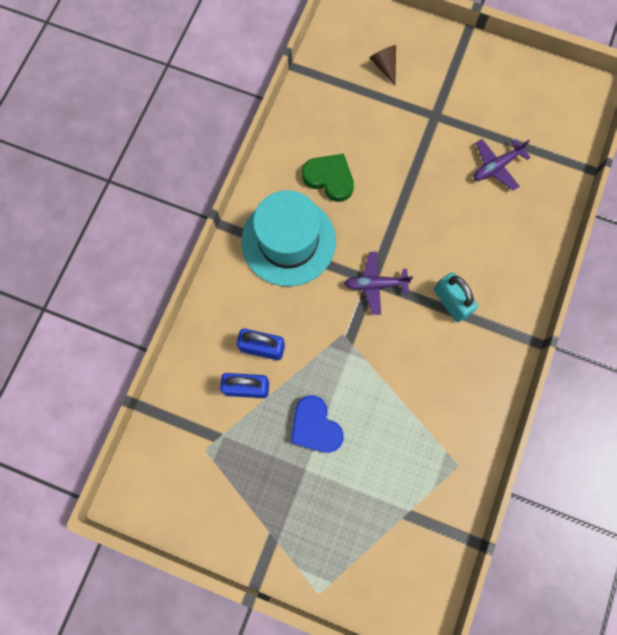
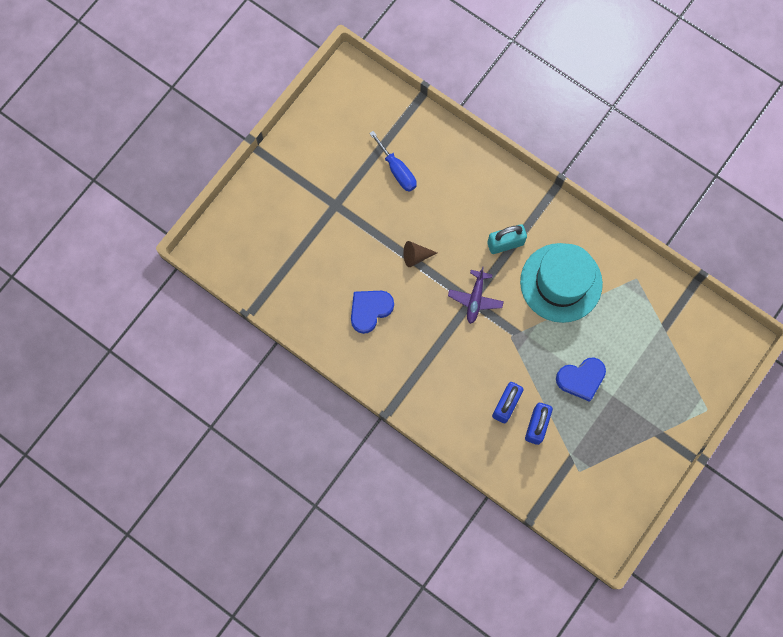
camera: 75 degrees left, 0 degrees up
turquoise hat [241,190,336,286] -> turquoise hat moved to [520,243,603,323]
green heart [302,154,354,202] -> blue heart [351,291,394,334]
brown cone [369,45,396,85] -> brown cone moved to [403,241,437,267]
purple plane [474,139,531,191] -> blue screwdriver [369,131,417,192]

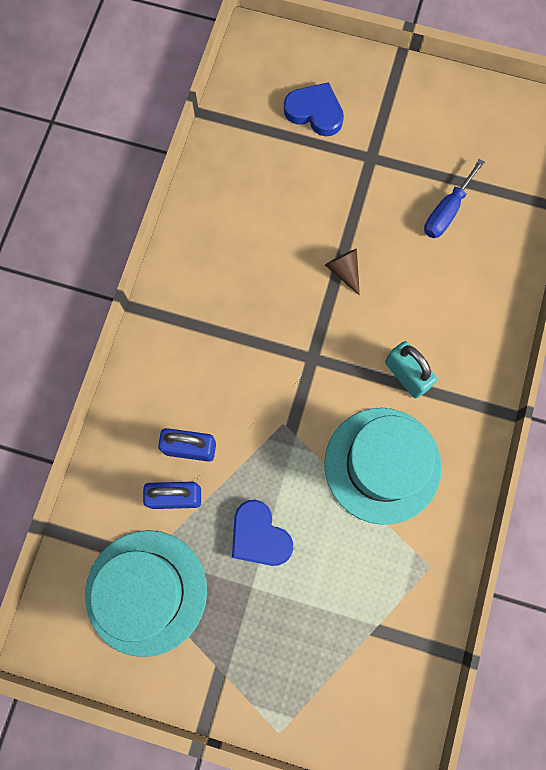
camera: 70 degrees right, 0 degrees up
blue heart [351,291,394,334] -> blue heart moved to [284,82,344,136]
purple plane [448,267,504,324] -> none
none -> turquoise hat [85,530,207,657]

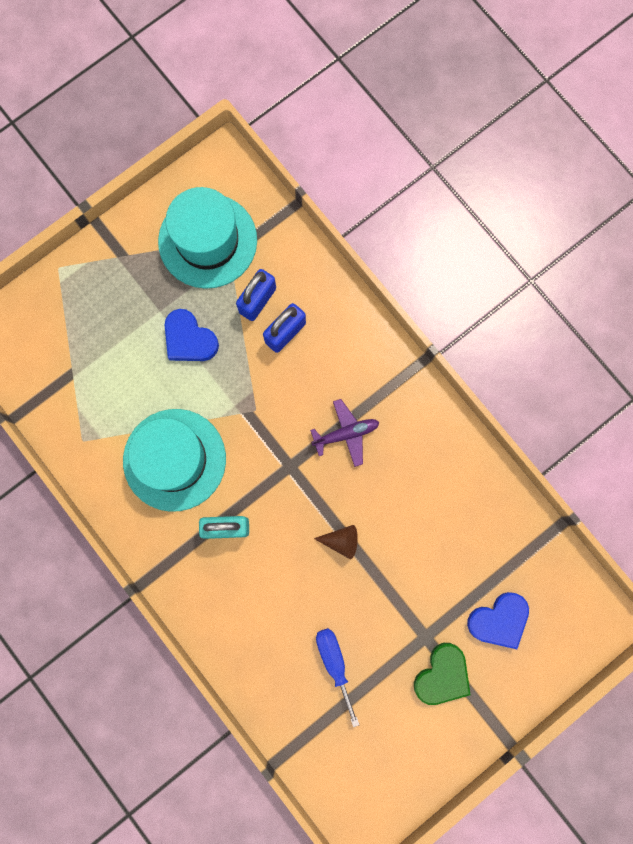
camera: 125 degrees right, 5 degrees up
blue heart [232,500,293,566] -> blue heart turned 135 degrees counterclockwise [165,309,219,361]
none -> purple plane [310,399,379,467]
none -> green heart [414,643,470,705]

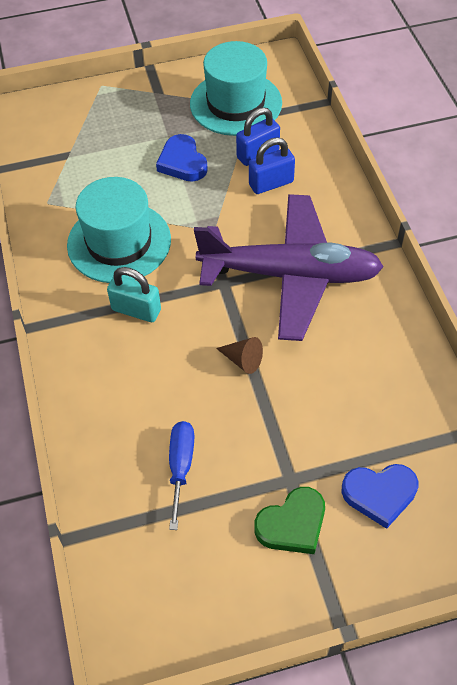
camera: 25 degrees right, 25 degrees down
purple plane [310,399,379,467] -> purple plane [194,194,384,341], size x2.49

